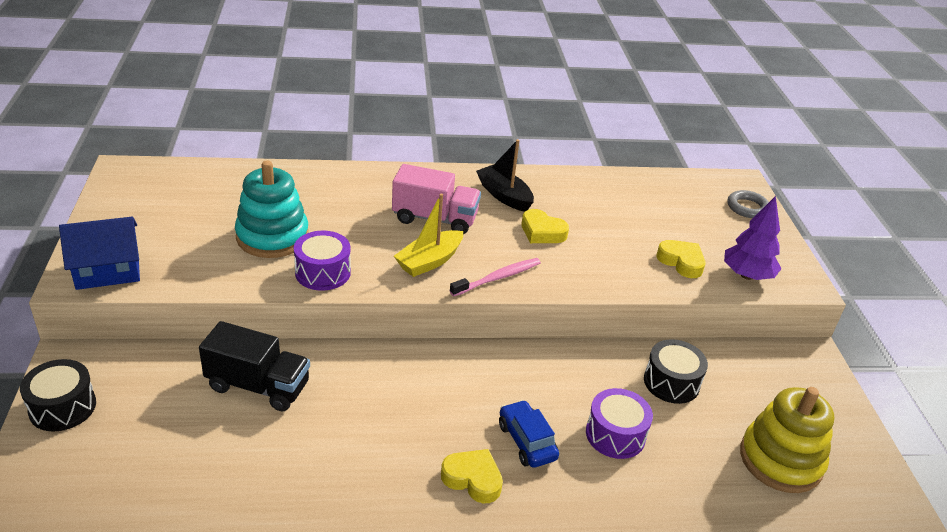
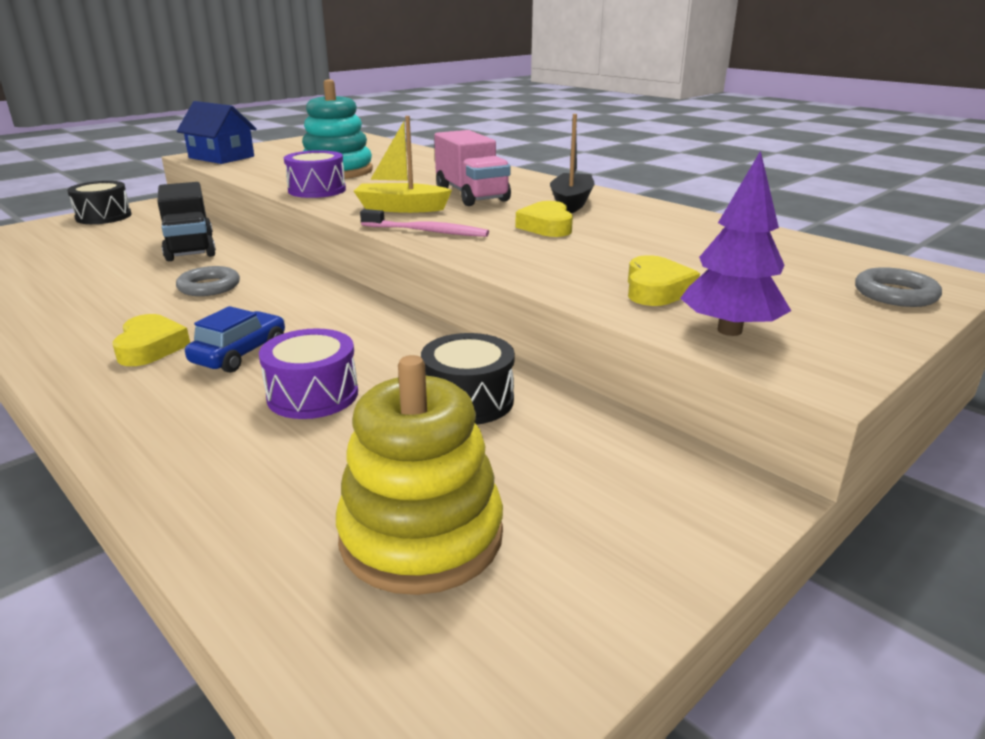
camera: 55 degrees right, 10 degrees down
none -> grey ring [176,266,240,296]

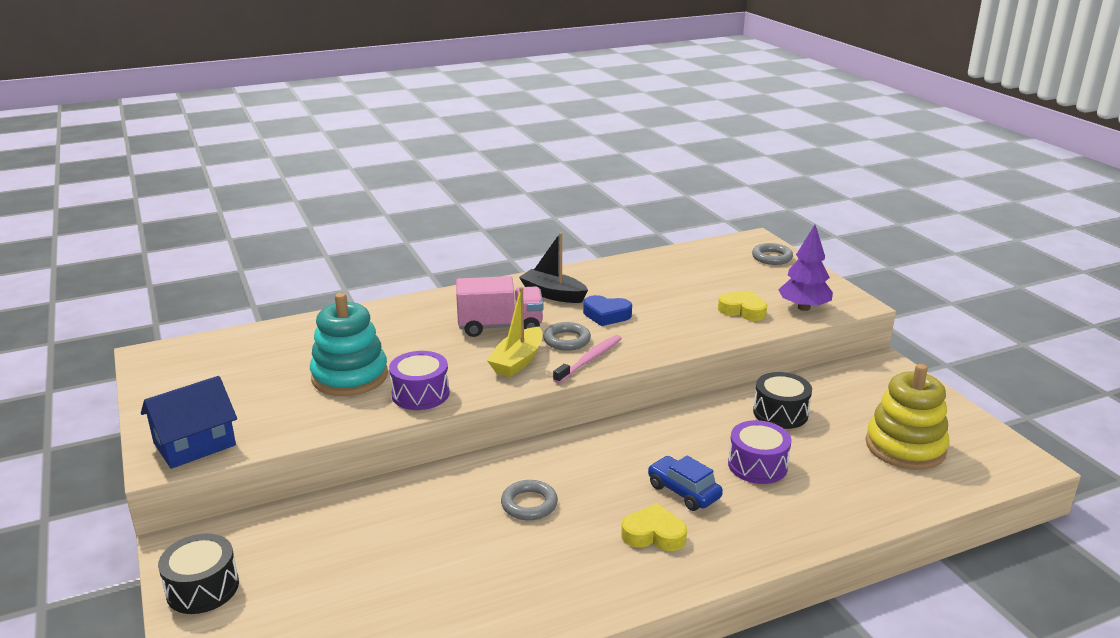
camera: 70 degrees left, 0 degrees up
black truck [157,182,216,261] -> none
yellow heart [515,201,573,237] -> blue heart [583,295,632,326]
none -> grey ring [543,322,591,351]

